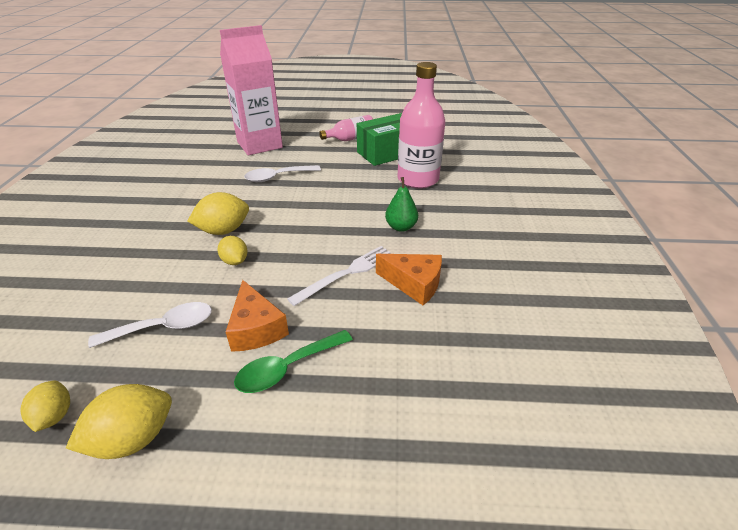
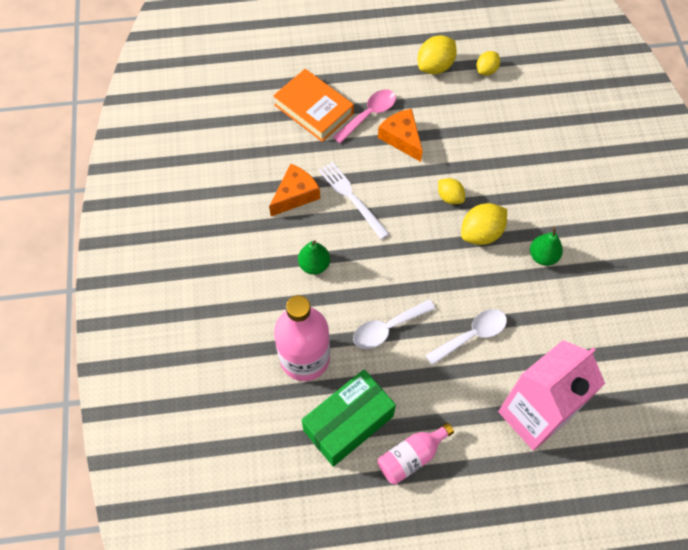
camera: 170 degrees right, 25 degrees up
yellow lemon [20,381,70,432] -> yellow lemon turned 60 degrees clockwise [476,51,500,75]
white spoon [88,302,212,348] -> white spoon moved to [353,299,435,349]
green spoon [234,330,353,393] -> pink spoon [333,89,396,143]
white fork [287,246,391,306] -> white fork turned 105 degrees clockwise [319,162,389,239]
orange cheese [376,254,442,305] -> orange cheese turned 120 degrees clockwise [269,163,320,216]
none -> orange book [273,69,354,142]
none -> green pear [530,227,563,266]

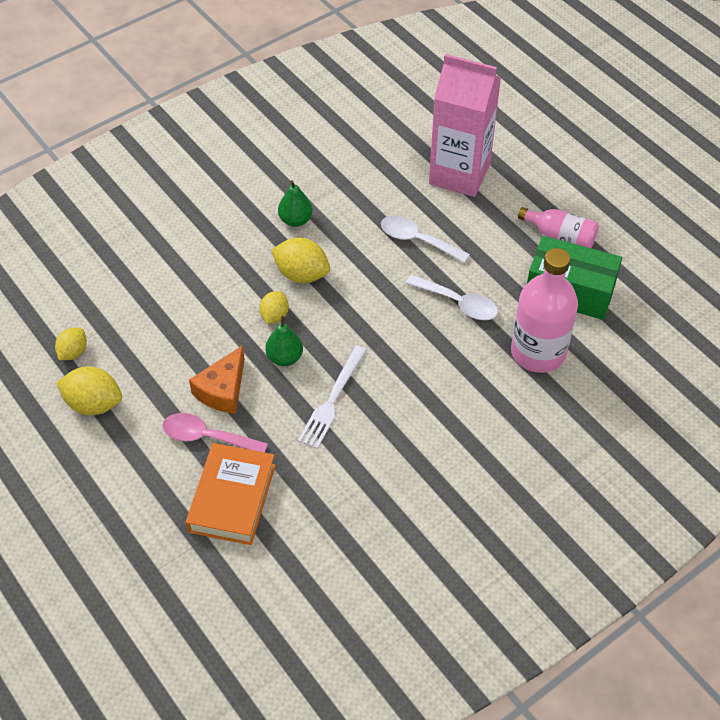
camera: 120 degrees left, 10 degrees down
orange cheese [269,163,320,216] -> none
green pear [298,240,330,275] -> green pear moved to [265,316,303,366]
yellow lemon [476,51,500,75] -> yellow lemon turned 75 degrees counterclockwise [55,328,87,360]

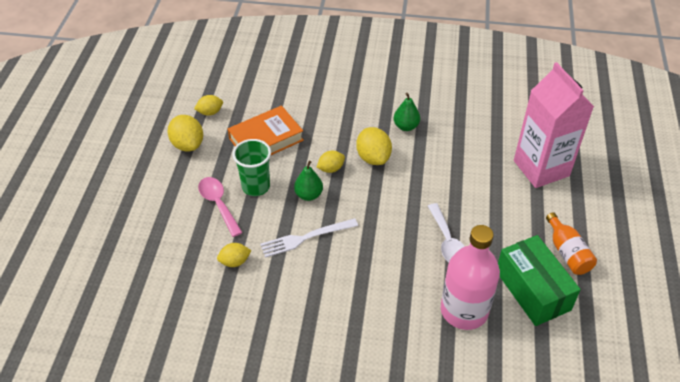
camera: 45 degrees right, 5 degrees down
orange book [186,443,276,545] -> orange book moved to [228,105,304,155]
orange cheese [189,345,245,414] -> green cup [232,139,271,196]
white spoon [381,215,470,263] -> none
pink bottle [518,207,599,248] -> orange bottle [546,212,597,275]
none -> yellow lemon [217,243,251,267]

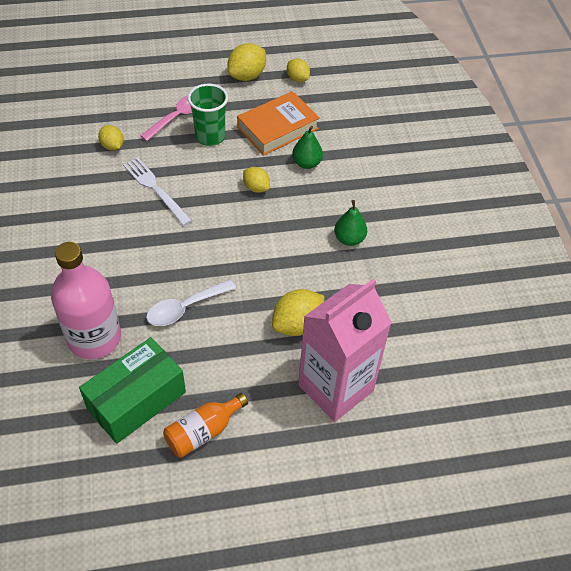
camera: 70 degrees right, 5 degrees up
orange book [228,105,304,155] -> orange book turned 75 degrees counterclockwise [237,91,320,156]
green pear [294,161,323,201] -> green pear moved to [292,126,323,169]
yellow lemon [356,127,392,165] -> yellow lemon moved to [272,289,324,336]

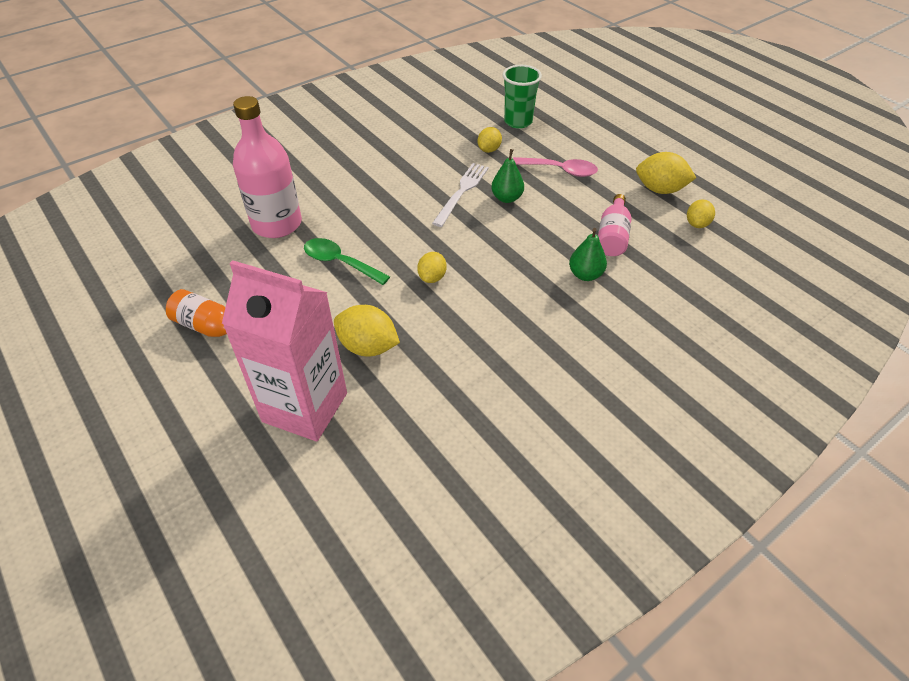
camera: 65 degrees right, 5 degrees down
green box [79,337,186,444] -> none
white spoon [146,279,236,326] -> green spoon [304,238,390,285]
green cup [188,84,228,146] -> green cup moved to [503,65,542,129]
orange book [237,91,320,156] -> pink bottle [598,194,632,256]
yellow lemon [243,167,270,193] -> yellow lemon moved to [417,252,447,283]
green pear [334,200,367,246] -> green pear moved to [491,149,524,203]

